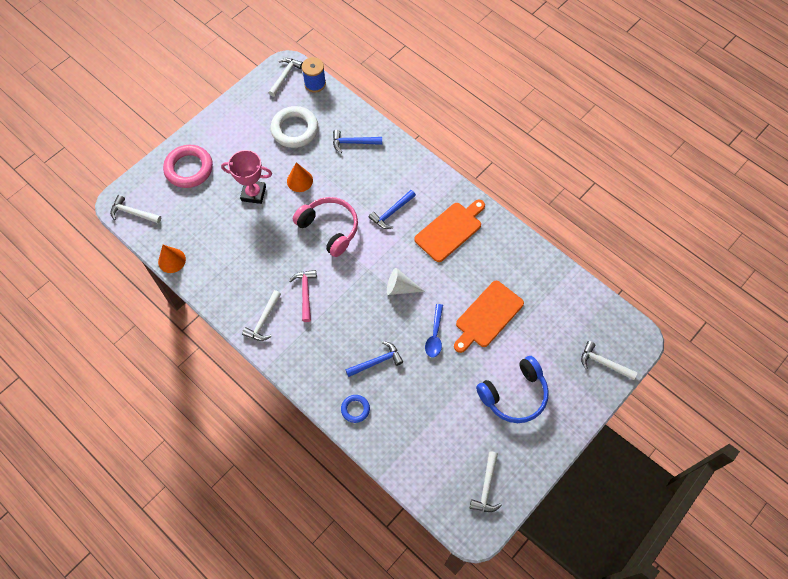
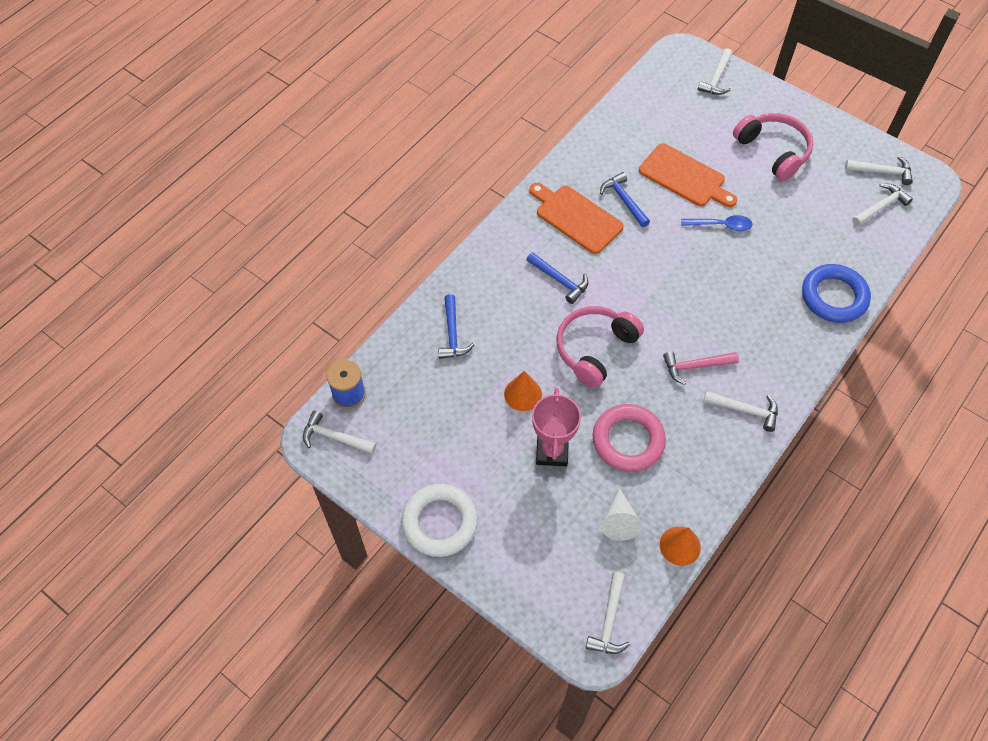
camera: 95 degrees left, 5 degrees down
pink ring [163,145,213,188] -> pink ring moved to [593,404,666,472]
white ring [270,106,318,148] -> white ring moved to [401,484,478,557]
blue ring [341,395,370,423] -> blue ring [802,264,871,323], size x1.93
blue hammer [345,341,403,377] -> blue hammer moved to [600,172,650,227]
white cone [387,268,425,295] -> white cone moved to [601,489,642,541]
blue headphones [476,356,549,423] -> pink headphones [733,113,813,181]
none -> white hammer [852,184,913,226]

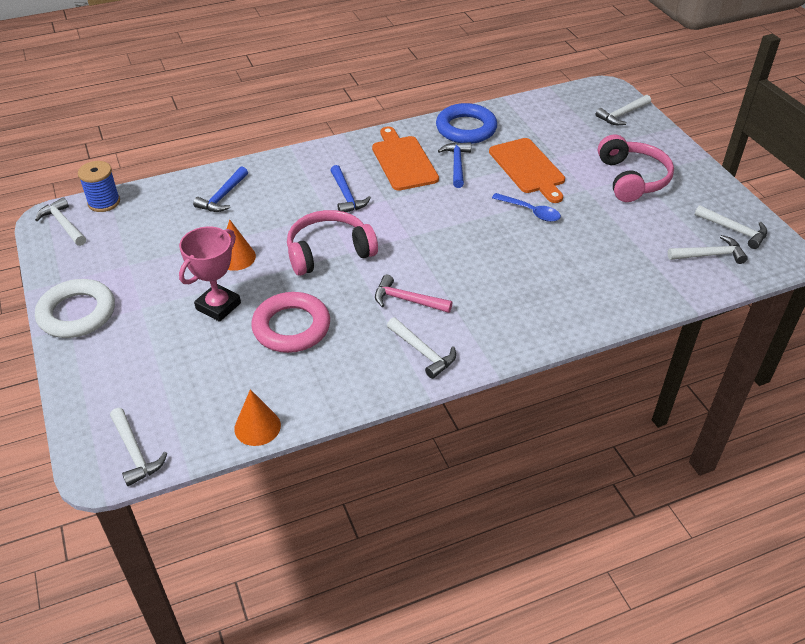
camera: 30 degrees right, 15 degrees down
white hammer [586,572,630,654] -> white hammer turned 75 degrees counterclockwise [110,408,167,486]
white cone [601,489,642,541] -> none
blue ring [802,264,871,323] -> blue ring moved to [436,103,497,144]

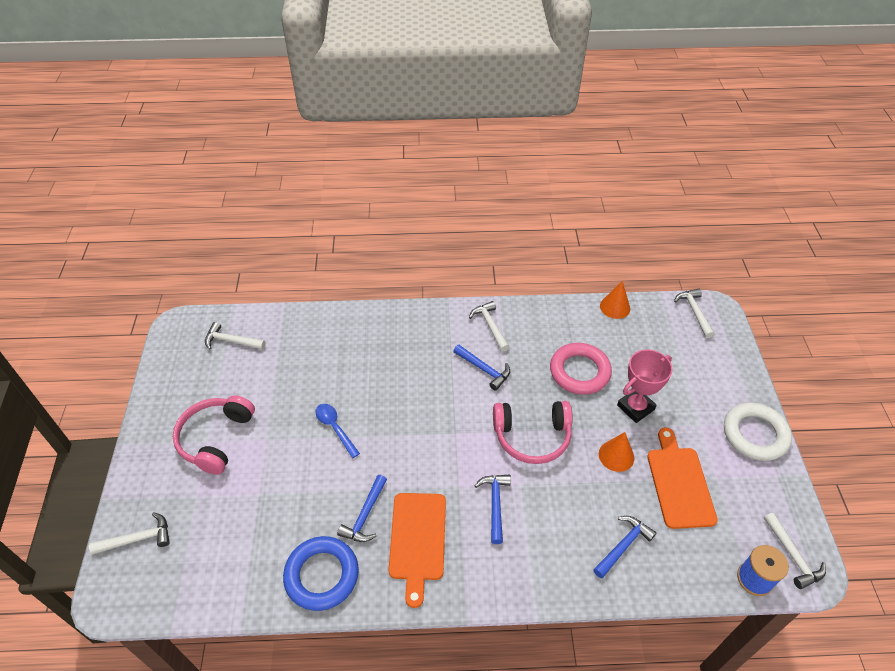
camera: 160 degrees left, 5 degrees up
pink hammer [375,275,453,313] -> blue hammer [453,345,510,391]
orange cutting board [489,138,565,203] -> orange cutting board moved to [647,428,718,529]
white hammer [695,205,767,249] -> none

